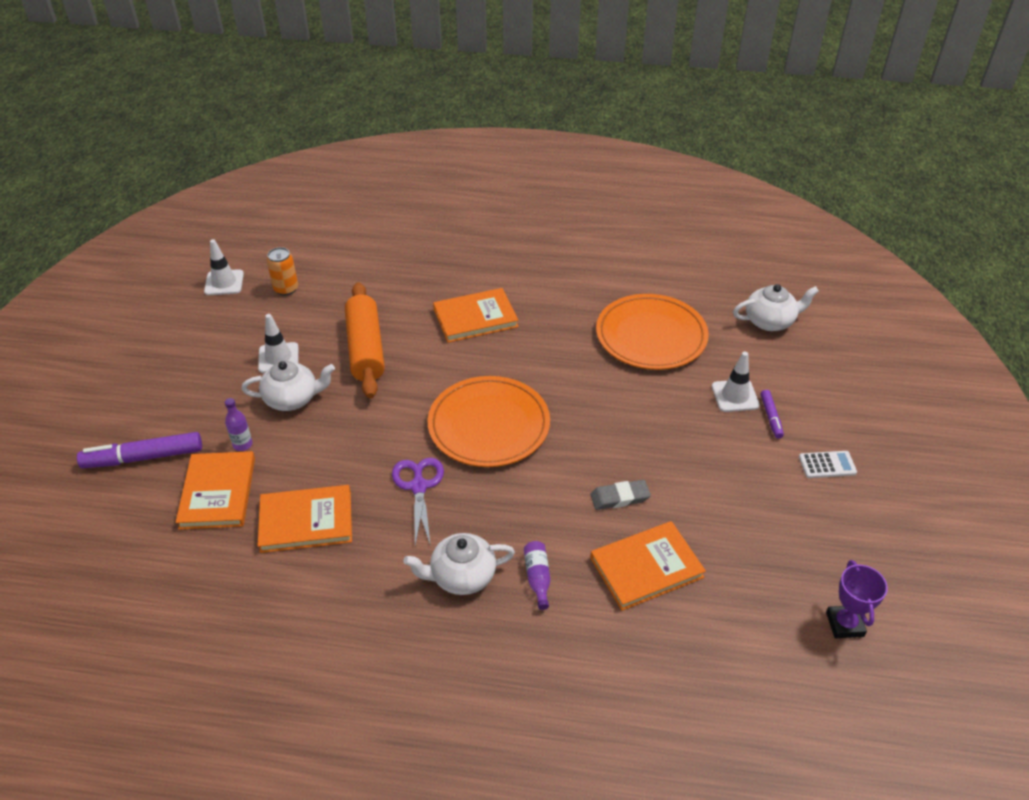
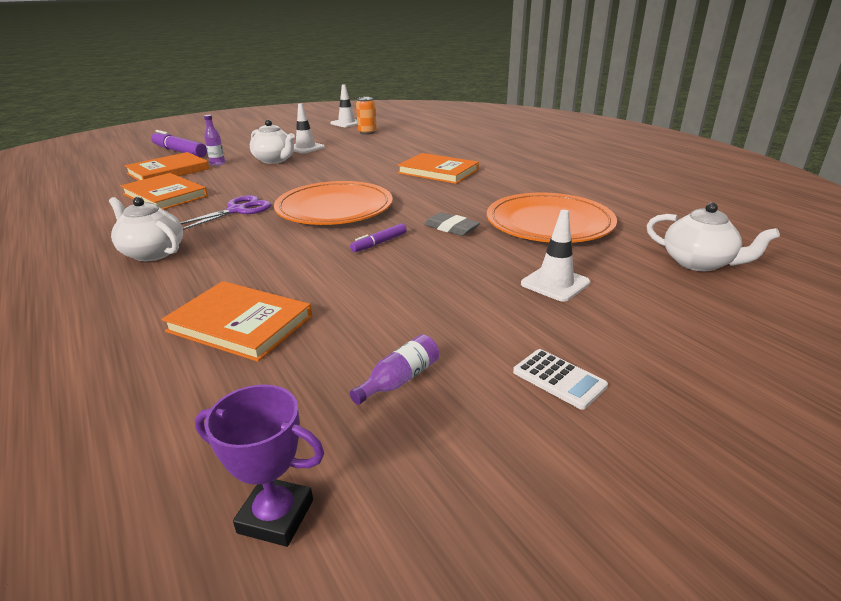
camera: 50 degrees right, 15 degrees down
orange rolling pin [345,282,385,398] -> none
purple bottle [524,541,551,610] -> purple bottle moved to [350,334,439,405]
grey eraser [590,480,651,510] -> grey eraser moved to [424,212,480,236]
purple marker [761,390,784,439] -> purple marker moved to [350,223,407,252]
purple trophy [826,560,888,638] -> purple trophy turned 60 degrees clockwise [195,384,324,547]

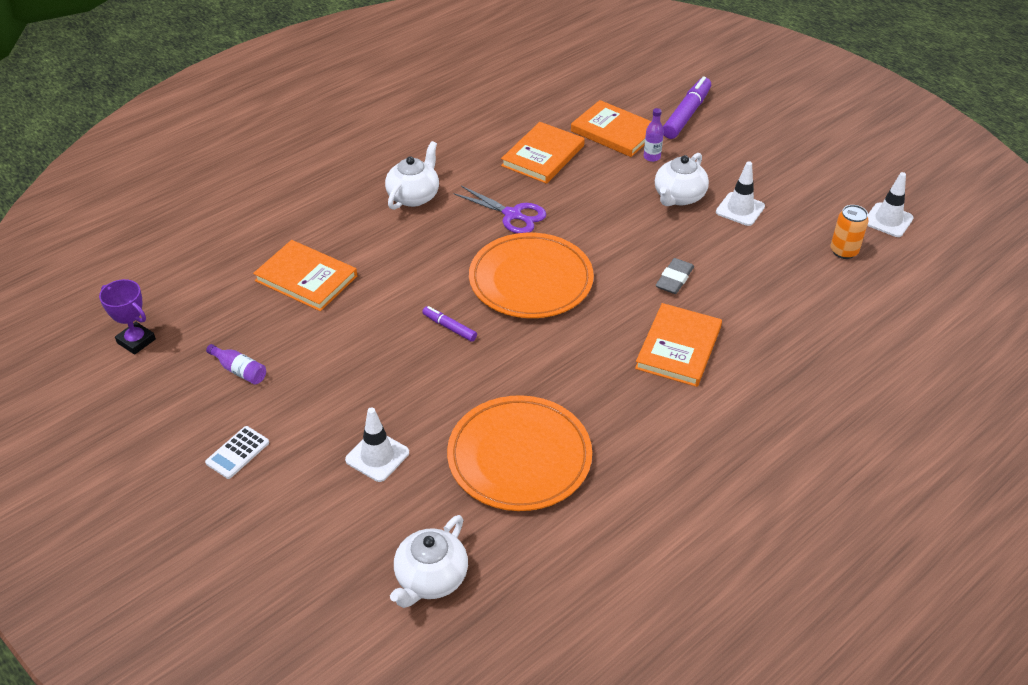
camera: 80 degrees right, 15 degrees up
orange book [161,281,312,362] -> orange book turned 75 degrees counterclockwise [253,240,357,311]
purple trophy [195,384,324,547] -> purple trophy turned 60 degrees counterclockwise [99,279,156,355]
grey eraser [424,212,480,236] -> grey eraser moved to [656,258,694,294]

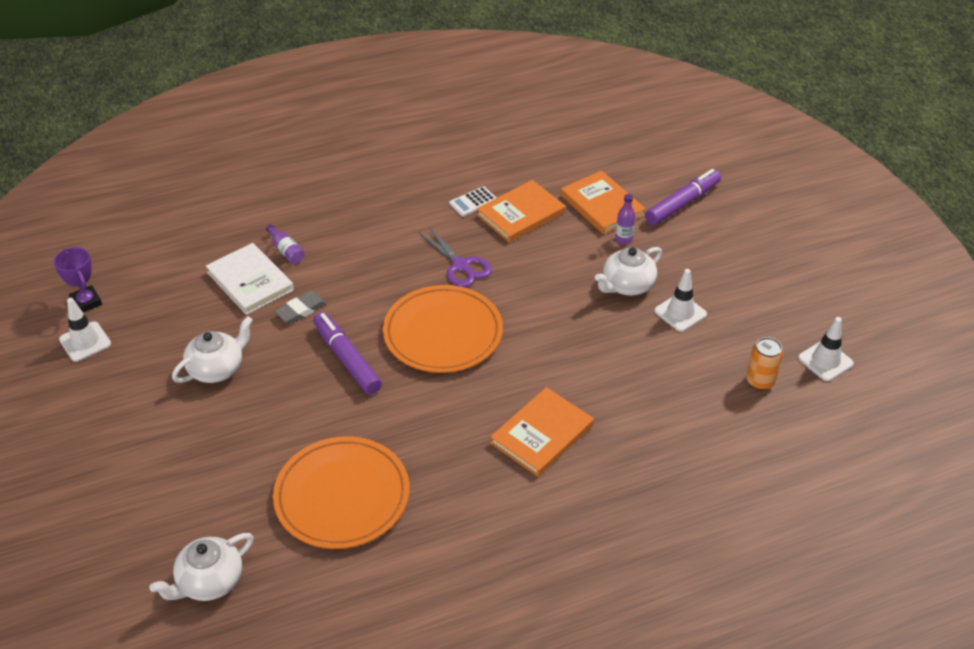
camera: 20 degrees right, 0 degrees up
white calculator [205,426,269,479] -> white calculator moved to [449,186,496,217]
purple bottle [206,344,266,385] -> purple bottle moved to [266,224,305,264]
orange book [253,240,357,311] -> white book [206,243,294,315]
white traffic cone [345,407,409,482] -> white traffic cone moved to [59,298,111,362]
white teapot [385,141,439,210] -> white teapot moved to [172,316,253,383]
purple marker [422,306,477,342] -> purple marker [313,312,382,394], size x1.89
grey eraser [656,258,694,294] -> grey eraser moved to [274,291,327,324]

